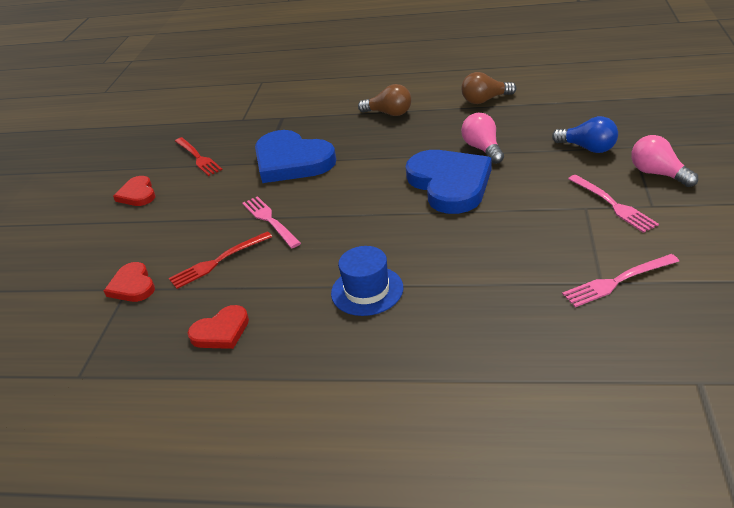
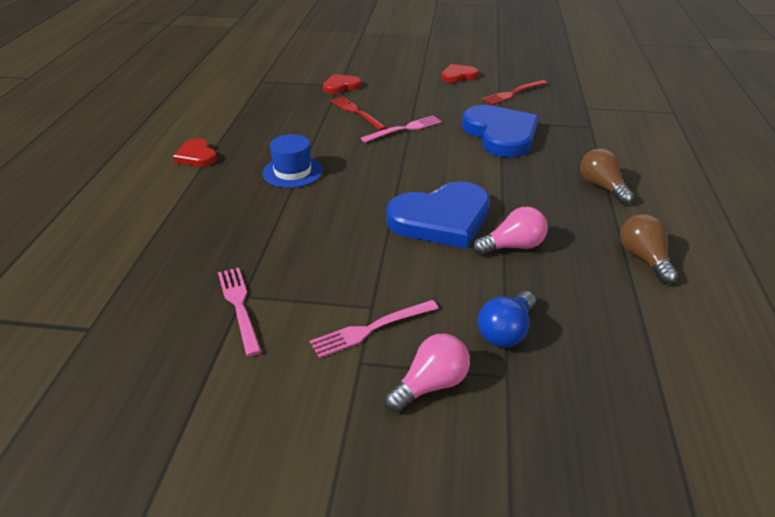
camera: 85 degrees right, 0 degrees up
red heart [188,305,249,349] -> red heart moved to [173,138,217,167]
blue heart [255,130,336,183] -> blue heart turned 120 degrees clockwise [462,105,539,158]
brown light bulb [358,84,411,116] -> brown light bulb turned 135 degrees clockwise [580,148,634,204]

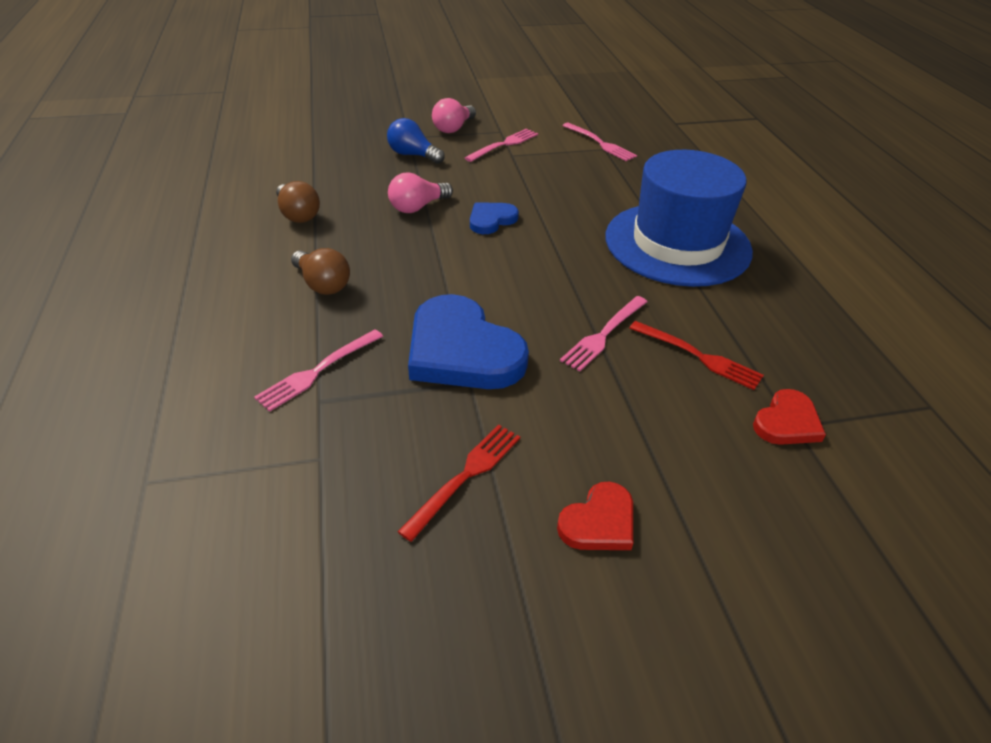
camera: 160 degrees right, 5 degrees up
red heart [173,138,217,167] -> none
blue hat [263,134,323,188] -> blue hat [605,150,753,287], size x2.11
blue heart [386,181,490,249] -> blue heart [470,202,519,234], size x0.51
blue light bulb [478,291,536,348] -> blue light bulb turned 75 degrees counterclockwise [387,118,445,164]
none -> pink fork [254,329,383,412]

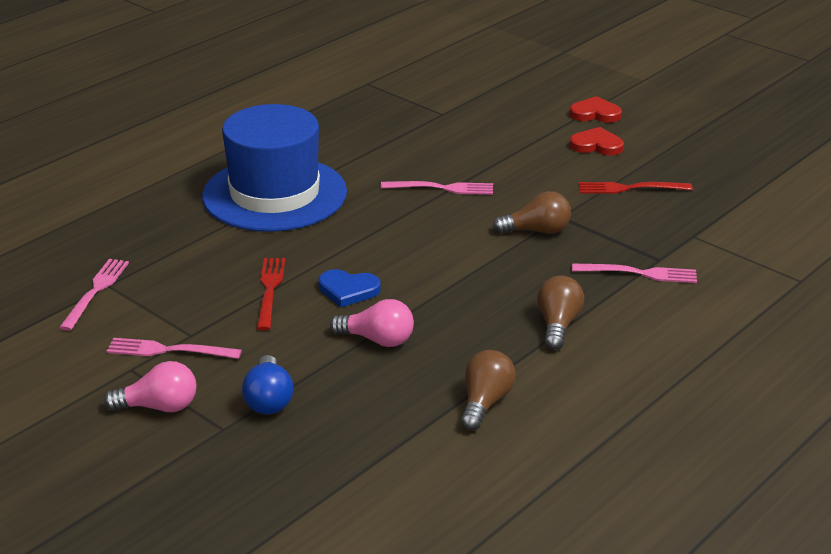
camera: 125 degrees left, 10 degrees down
blue heart [408,294,529,389] -> brown light bulb [493,191,571,234]
red fork [629,321,764,390] -> red fork moved to [257,258,285,330]
red heart [753,389,826,445] -> red heart moved to [570,96,622,123]

